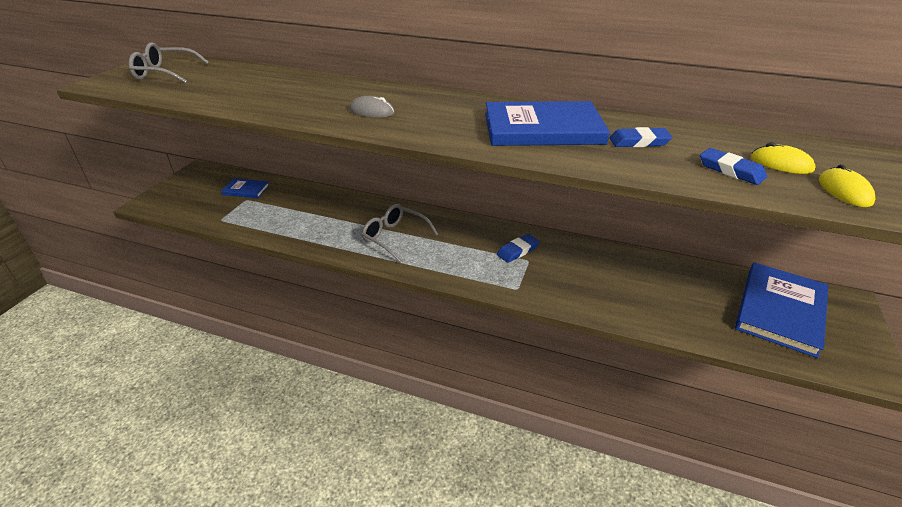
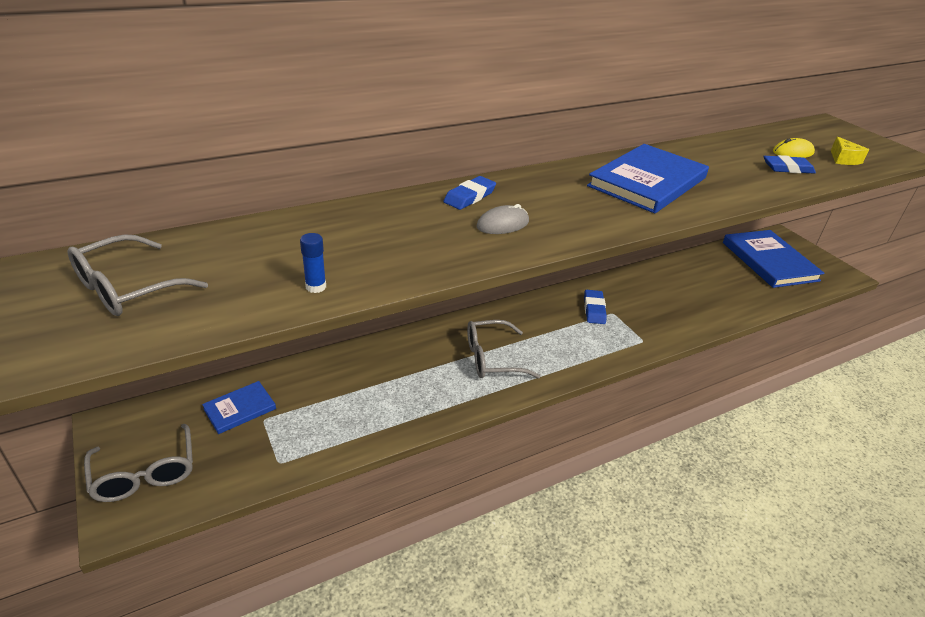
camera: 50 degrees left, 0 degrees up
blue eraser [609,127,673,147] -> blue eraser moved to [444,176,496,210]
yellow mouse [819,164,875,207] -> yellow cheese [831,136,869,165]
none -> grey glasses [84,424,193,502]
none -> blue glue stick [300,233,326,293]

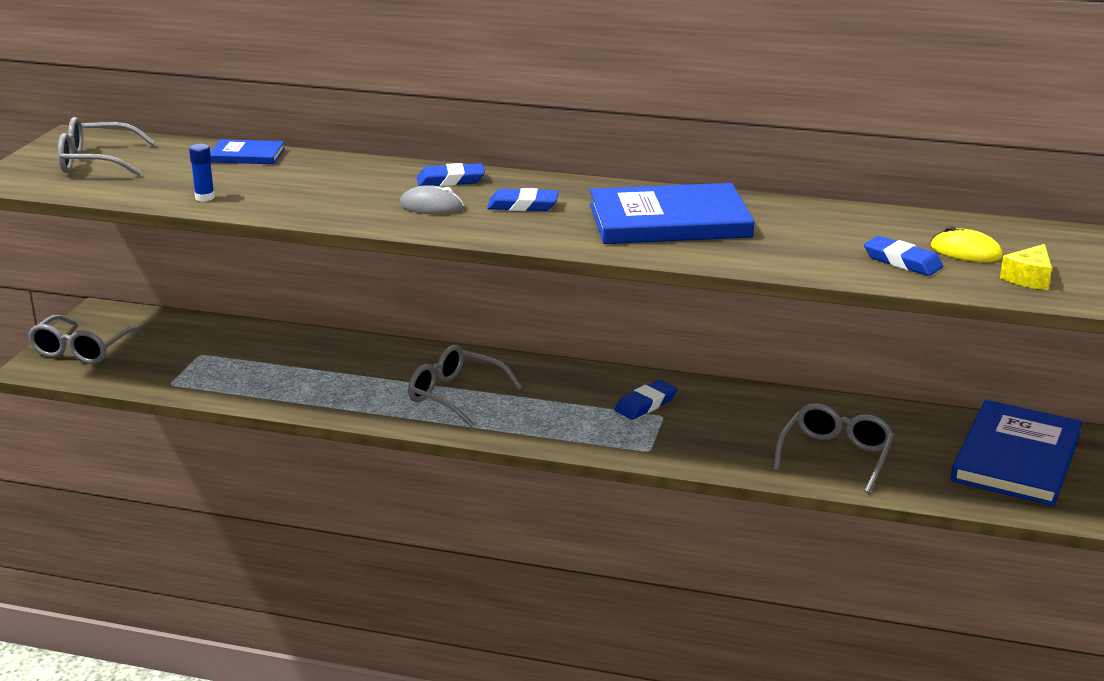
camera: 45 degrees right, 10 degrees down
blue book [202,381,276,434] -> blue book moved to [210,139,285,164]
none -> blue eraser [487,188,559,211]
none -> grey glasses [773,403,894,493]

